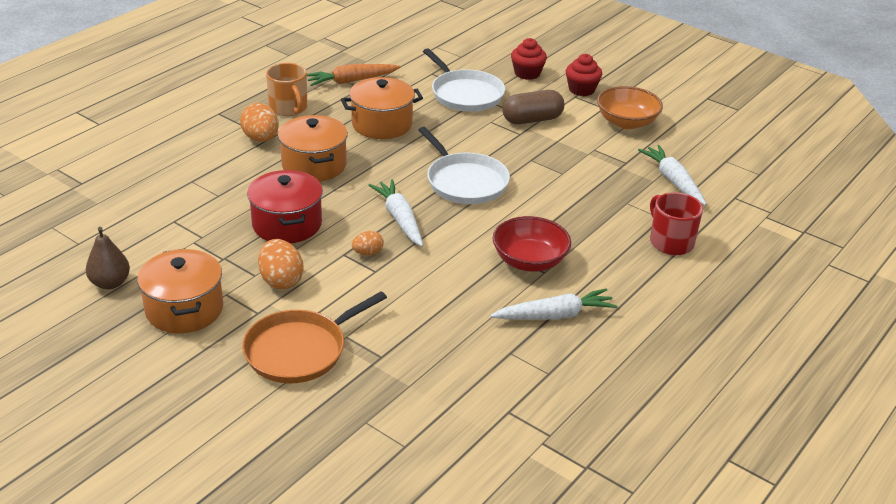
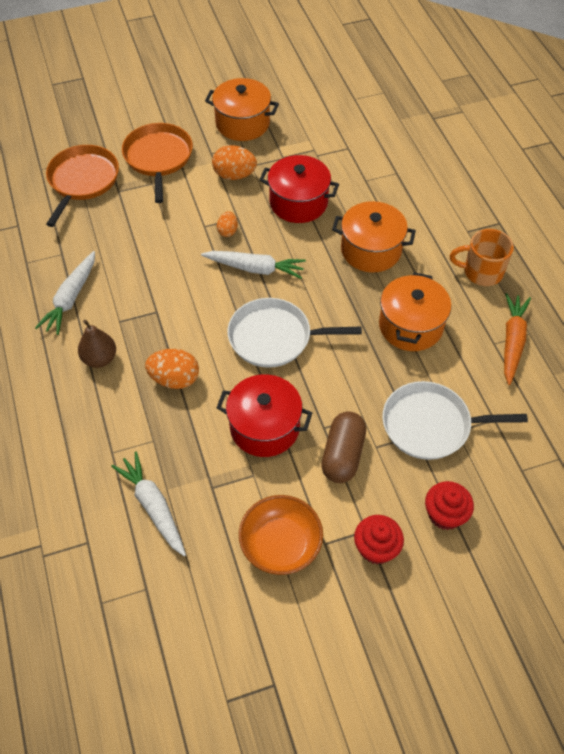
camera: 125 degrees right, 20 degrees up
brown pear [86,227,130,289] -> brown pear moved to [78,320,116,368]
orange egg [240,103,279,142] -> orange egg moved to [145,349,199,389]
red bowl [493,216,571,272] -> none
white carrot [638,145,707,205] -> white carrot turned 135 degrees counterclockwise [111,452,186,556]
red mug [650,192,703,255] -> none
none -> orange pan [46,145,119,227]
none -> red pot [216,374,312,457]

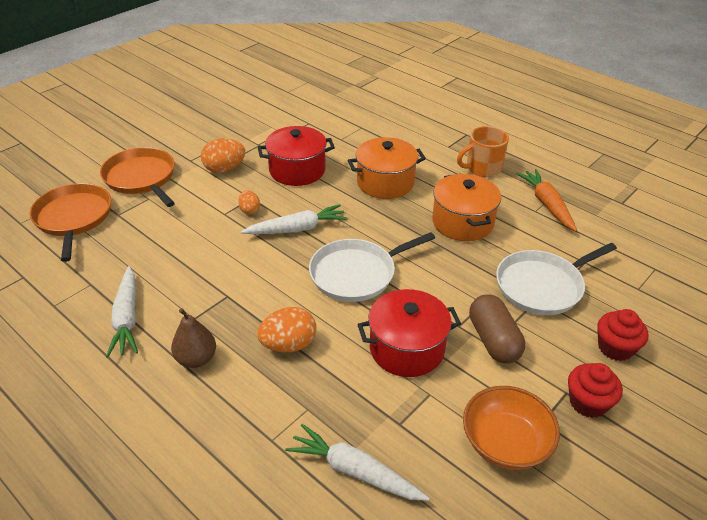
camera: 30 degrees left, 15 degrees down
orange pot [205,78,279,141] -> none

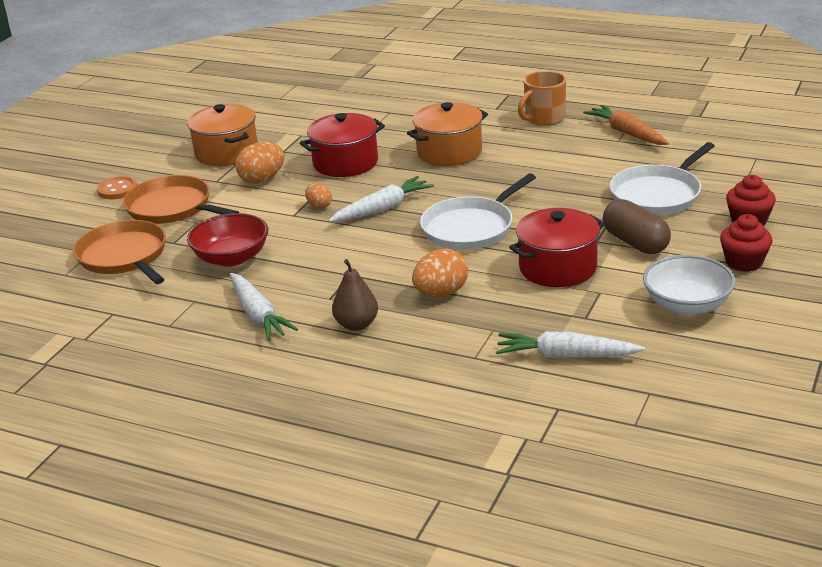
camera: 15 degrees left, 10 degrees down
orange pot [432,174,501,241] -> orange pot moved to [187,104,258,166]
orange bowl [463,386,560,470] -> white bowl [643,255,736,315]
none -> orange button [97,176,137,199]
none -> red bowl [187,213,268,267]

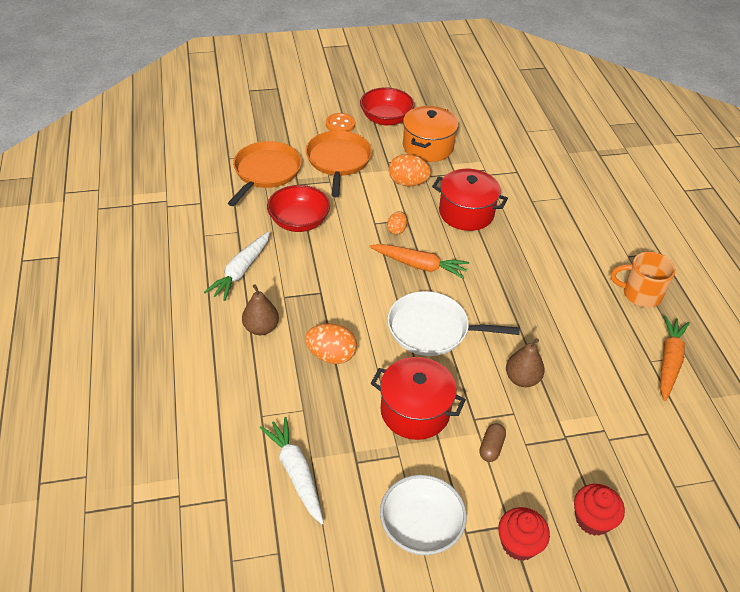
camera: 50 degrees right, 15 degrees up
white carrot [328,176,434,222] -> orange carrot [369,244,469,279]
orange pot [407,102,488,166] -> none
brown capsule [603,199,671,254] -> brown capsule [479,423,506,462], size x0.56
white pan [610,142,715,215] -> none
none -> red bowl [360,87,414,126]
none -> brown pear [506,338,545,387]

